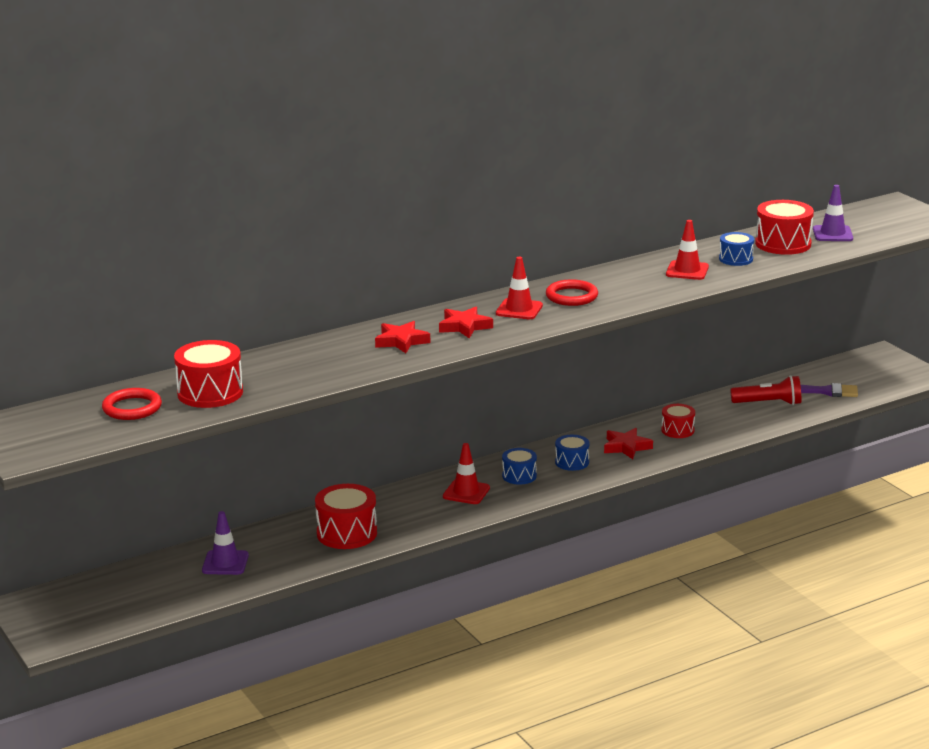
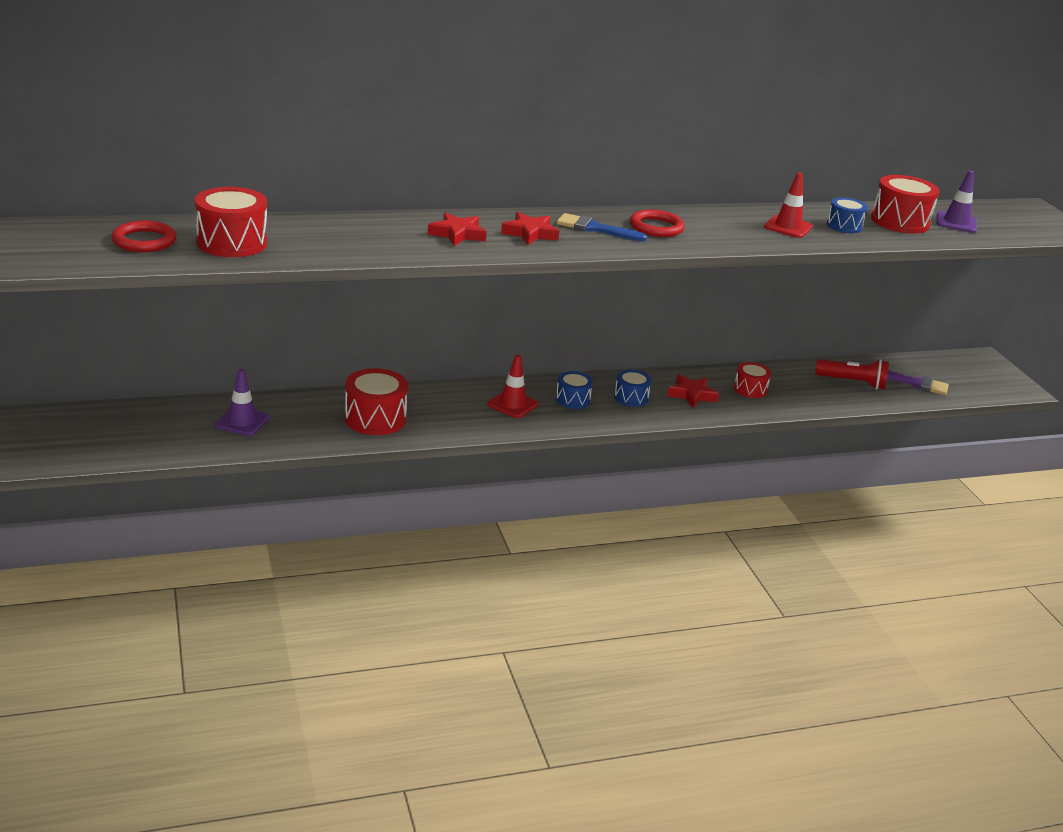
camera: 10 degrees right, 5 degrees up
red traffic cone [496,257,543,319] -> blue brush [557,213,647,241]

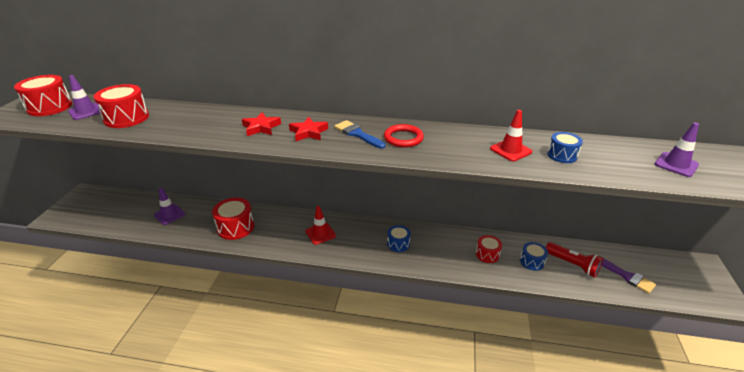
camera: 30 degrees right, 5 degrees up
red ring [111,221,177,252] -> purple traffic cone [68,75,100,120]
blue drum [556,371,593,409] -> blue drum moved to [520,242,548,271]
red star [667,374,719,408] -> none
red drum [871,175,940,234] -> red drum moved to [14,75,72,116]

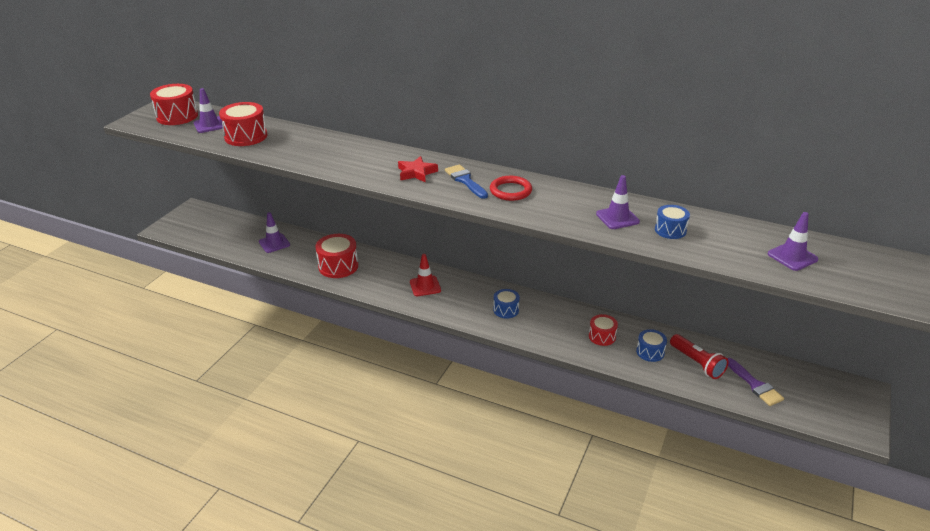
camera: 15 degrees right, 0 degrees up
red star [242,112,281,136] -> none
red traffic cone [490,110,532,161] -> purple traffic cone [596,175,640,229]

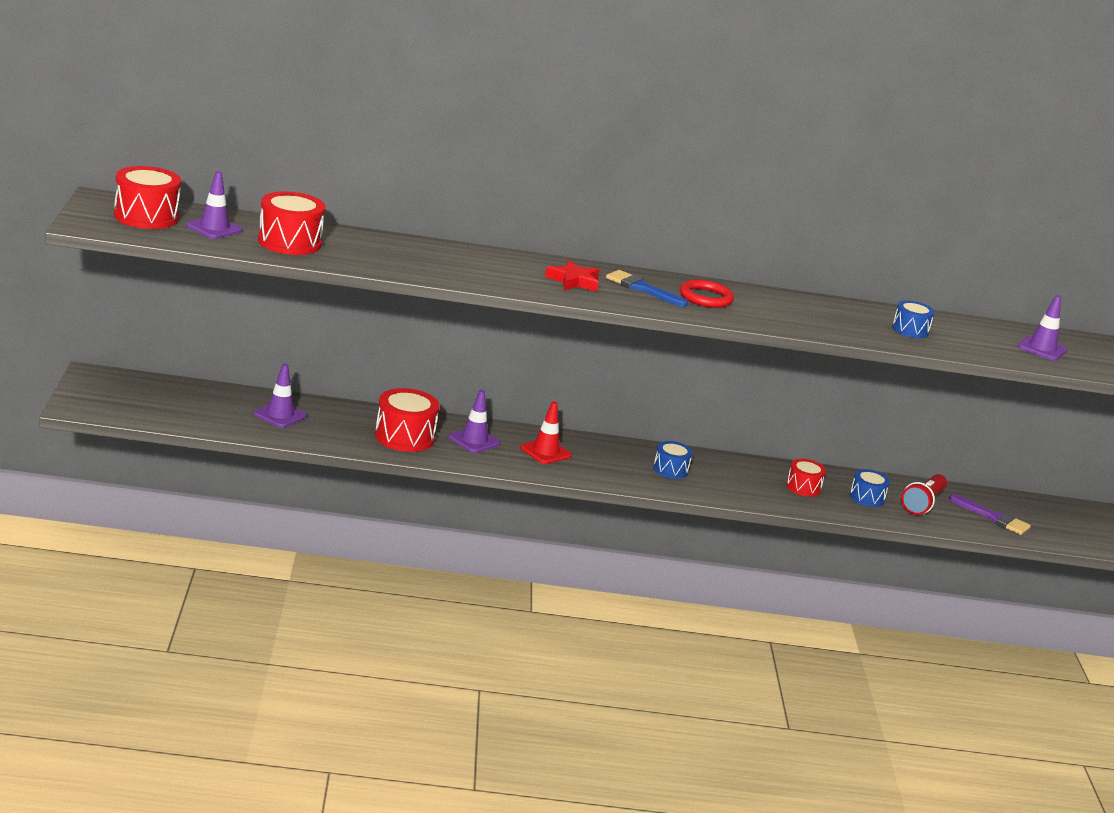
camera: 30 degrees left, 10 degrees down
purple traffic cone [596,175,640,229] -> purple traffic cone moved to [449,390,500,453]
red flashlight [670,334,729,379] -> red flashlight turned 90 degrees clockwise [901,474,947,515]

